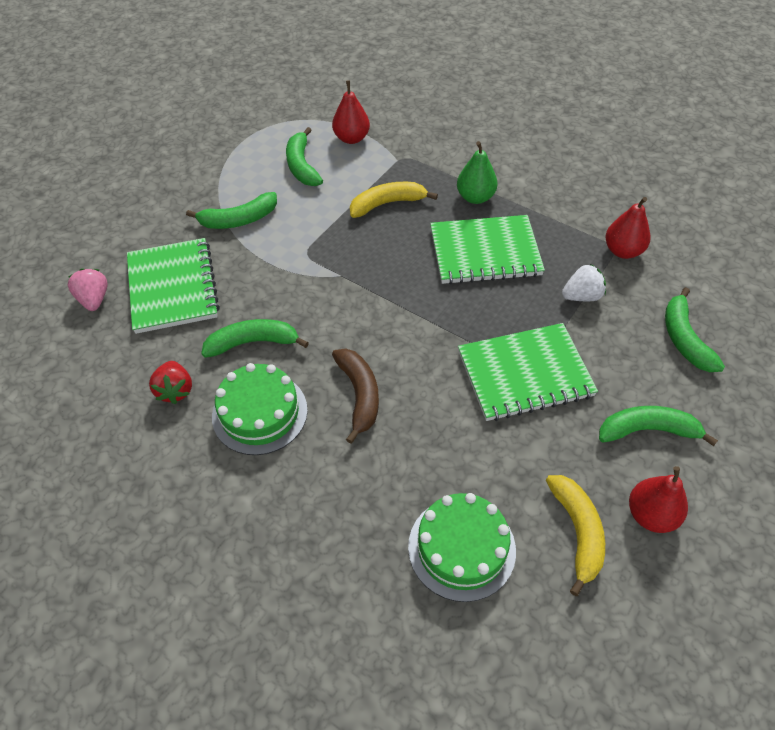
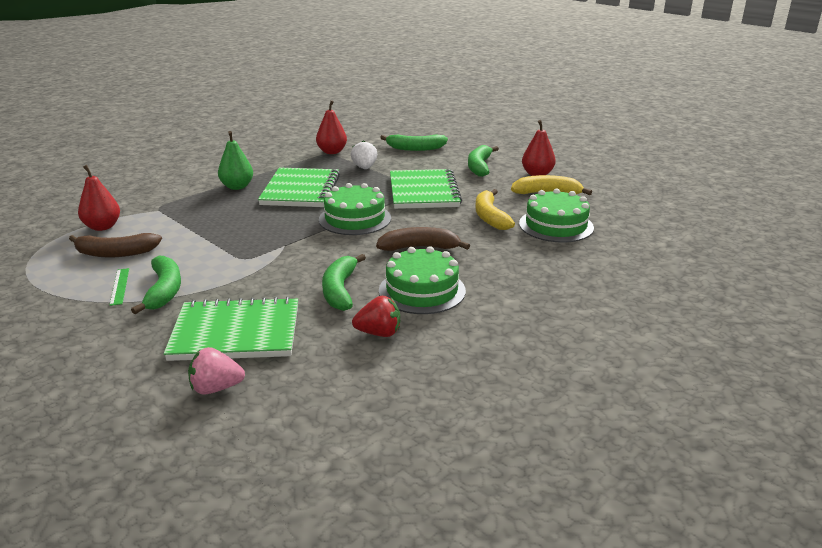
camera: 80 degrees left, 25 degrees down
green banana [286,127,323,186] -> brown banana [69,233,162,257]
yellow banana [350,182,438,218] -> yellow banana moved to [475,189,515,230]
none -> green ruler [109,268,129,306]
none -> green cake [319,183,391,235]

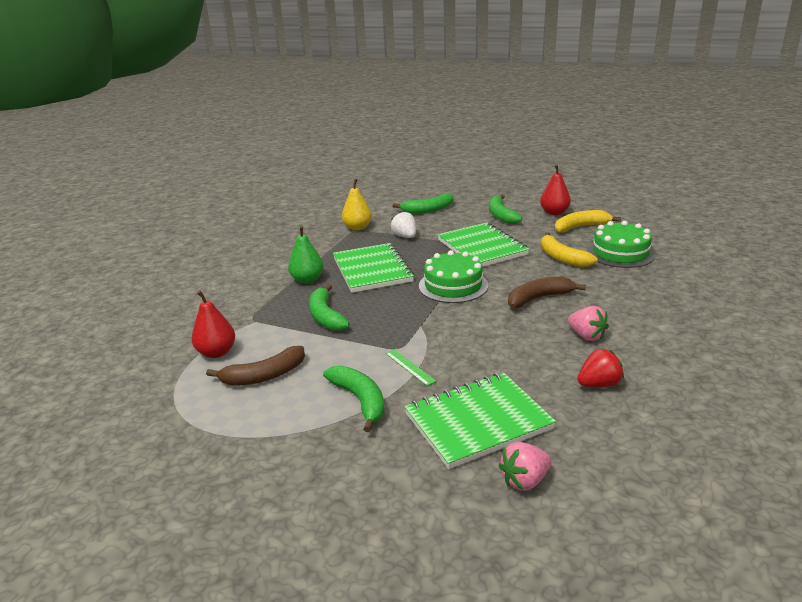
camera: 20 degrees left, 0 degrees up
green ruler [109,268,129,306] -> green ruler moved to [385,349,436,386]
red pear [316,100,347,154] -> yellow pear [342,179,372,231]
green banana [322,254,366,311] -> green banana moved to [309,284,350,331]
green cake [379,246,466,314] -> pink strawberry [568,306,609,341]

